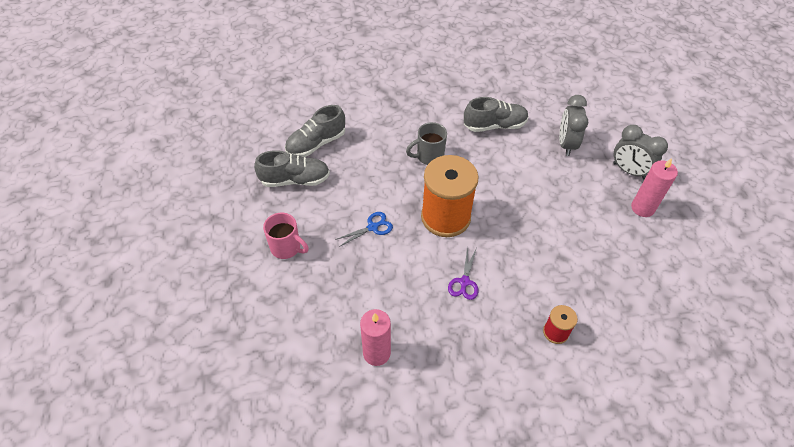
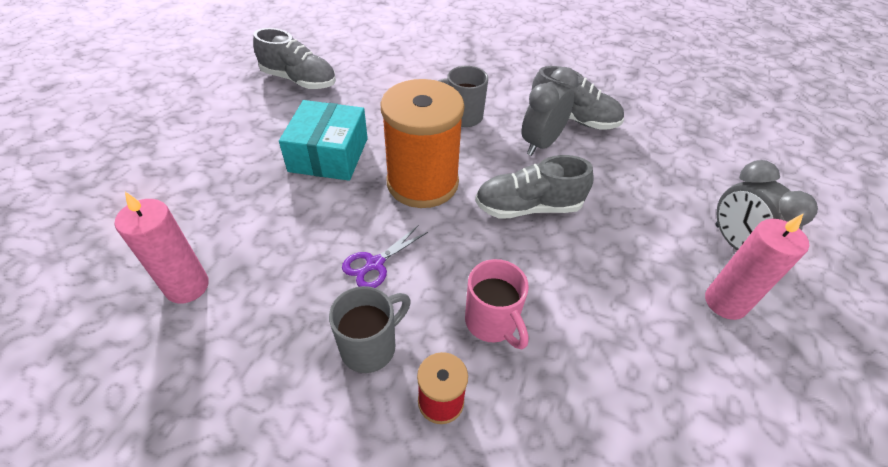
camera: 30 degrees right, 5 degrees down
pink mug [263,213,309,259] -> pink mug moved to [465,259,529,349]
grey shoe [285,105,345,157] -> grey shoe moved to [475,155,594,219]
blue scissors [335,212,393,247] -> turquoise box [279,100,368,181]
grey clock [559,95,588,156] -> grey clock moved to [522,67,578,156]
none -> grey mug [329,286,411,373]

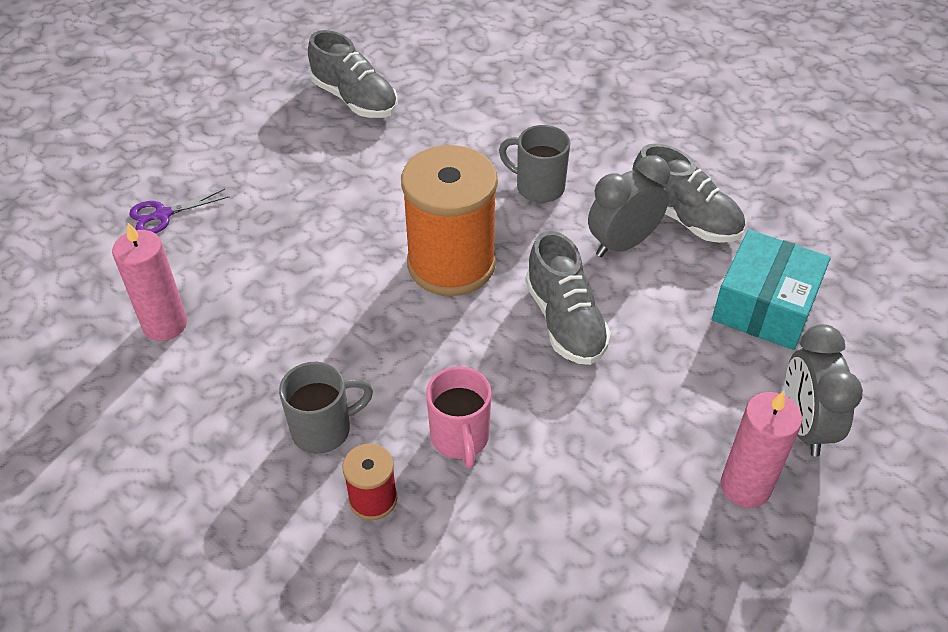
camera: 20 degrees right, 0 degrees up
turquoise box [279,100,368,181] -> turquoise box moved to [712,229,831,350]
purple scissors [342,225,428,288] -> purple scissors moved to [129,189,229,234]
grey shoe [475,155,594,219] -> grey shoe turned 120 degrees counterclockwise [525,231,611,365]

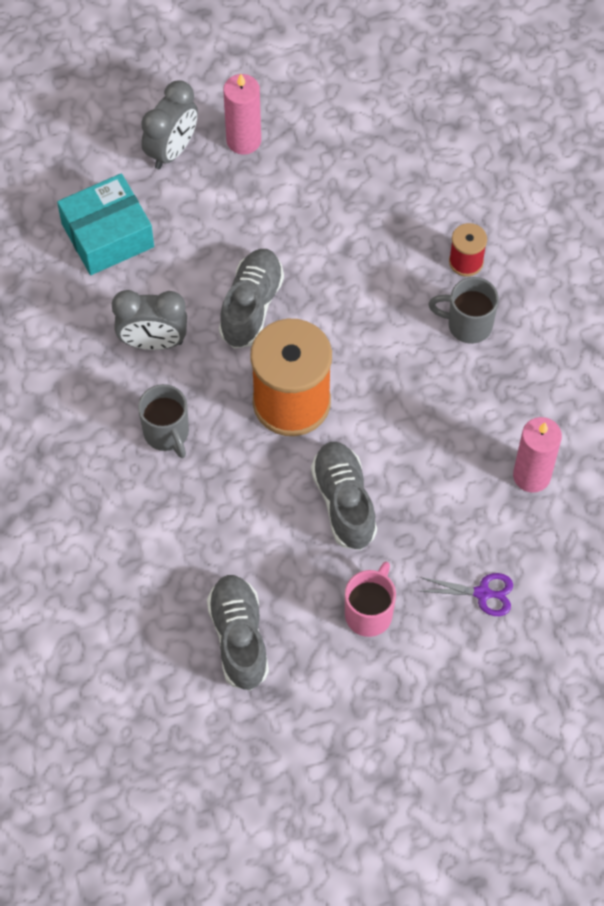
camera: 145 degrees left, 15 degrees up
pink mug [426,366,492,469] -> pink mug moved to [345,562,396,637]
grey shoe [632,144,745,243] -> grey shoe moved to [311,442,377,550]

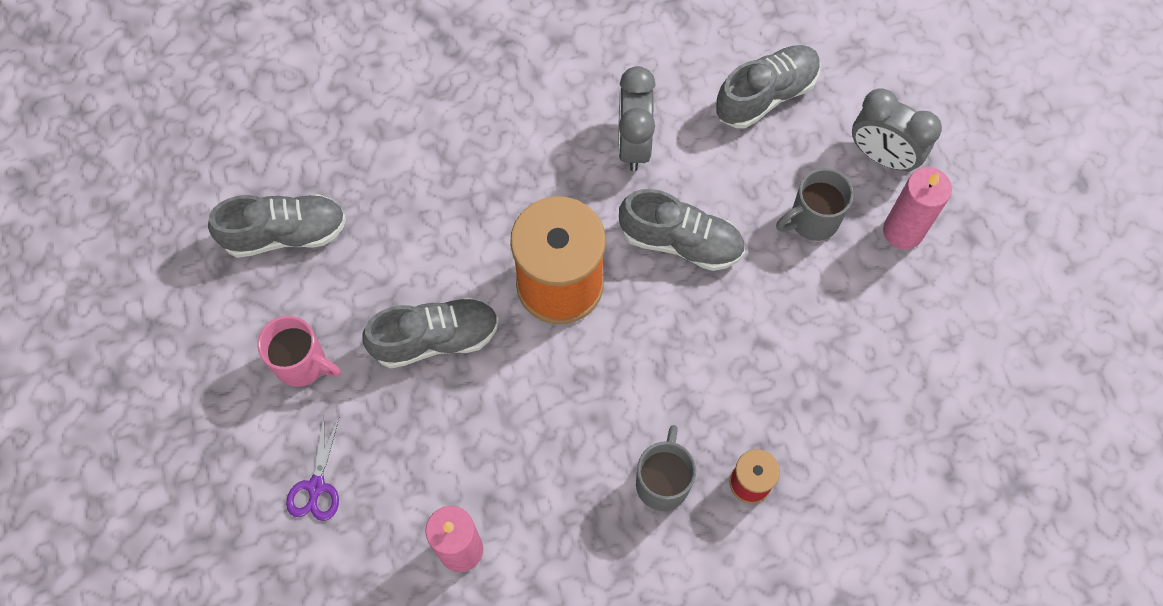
camera: 90 degrees right, 5 degrees up
turquoise box [57,173,154,275] -> grey shoe [715,45,821,128]
grey mug [138,384,189,458] -> grey mug moved to [776,168,854,241]

